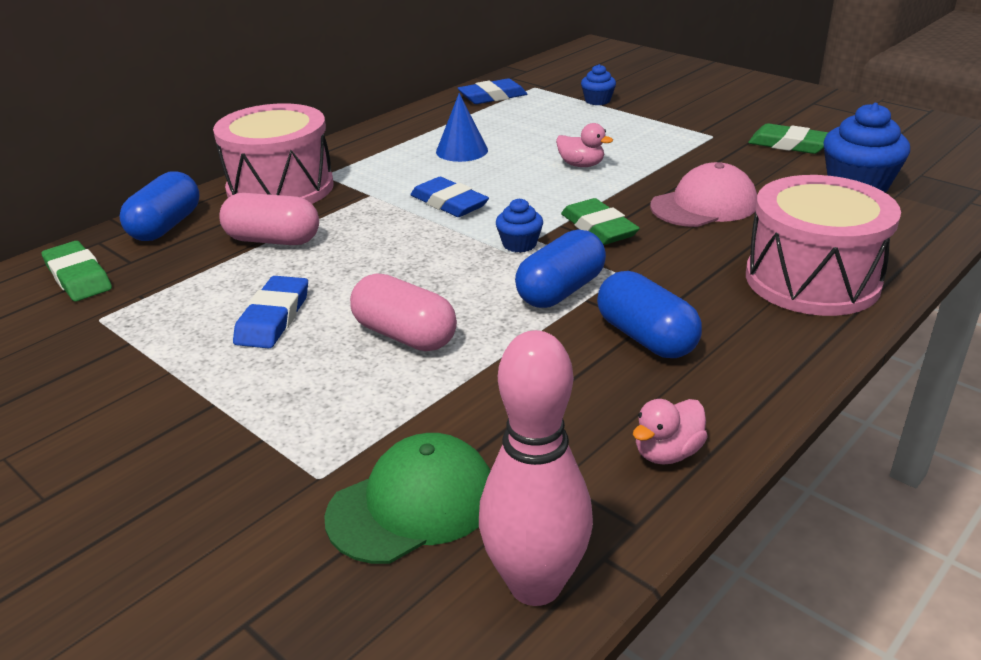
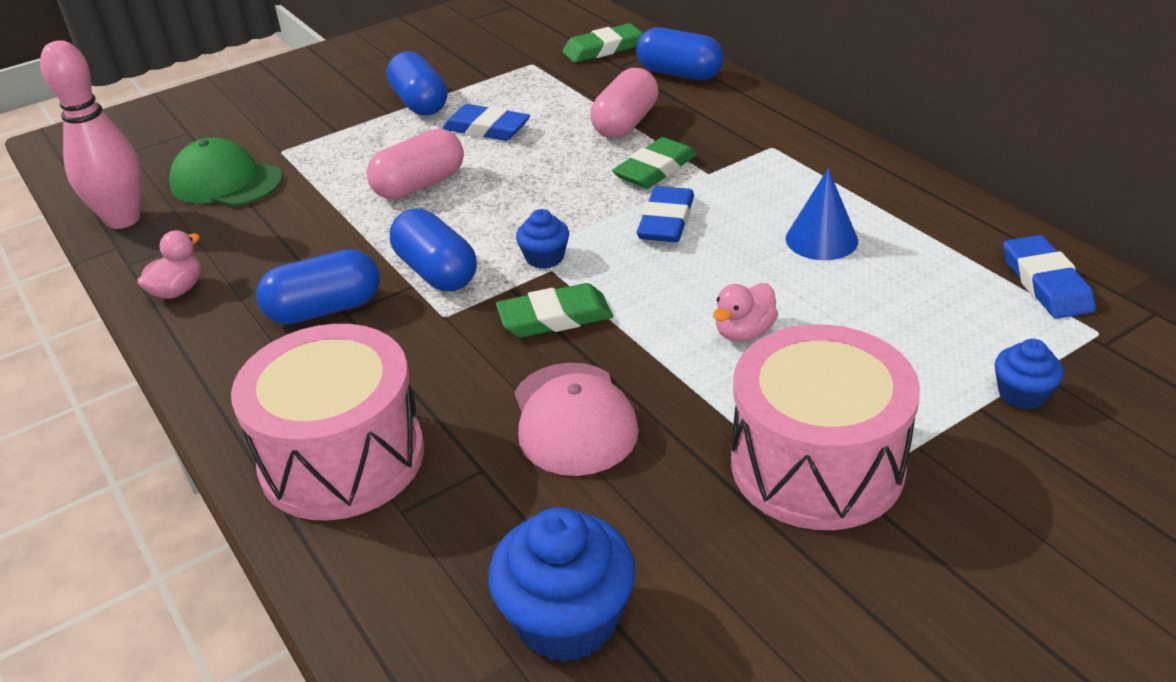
camera: 105 degrees right, 5 degrees up
pink drum [213,103,334,204] -> pink drum moved to [731,324,920,530]
green cap [324,433,491,564] -> green cap turned 135 degrees clockwise [169,138,282,206]
blue eraser [410,177,489,217] -> blue eraser turned 45 degrees counterclockwise [637,186,694,242]
pink duck [633,399,708,465] -> pink duck turned 60 degrees clockwise [137,230,201,299]
green eraser [748,123,829,154] -> green eraser moved to [612,137,697,189]
none -> blue capsule [387,51,447,116]

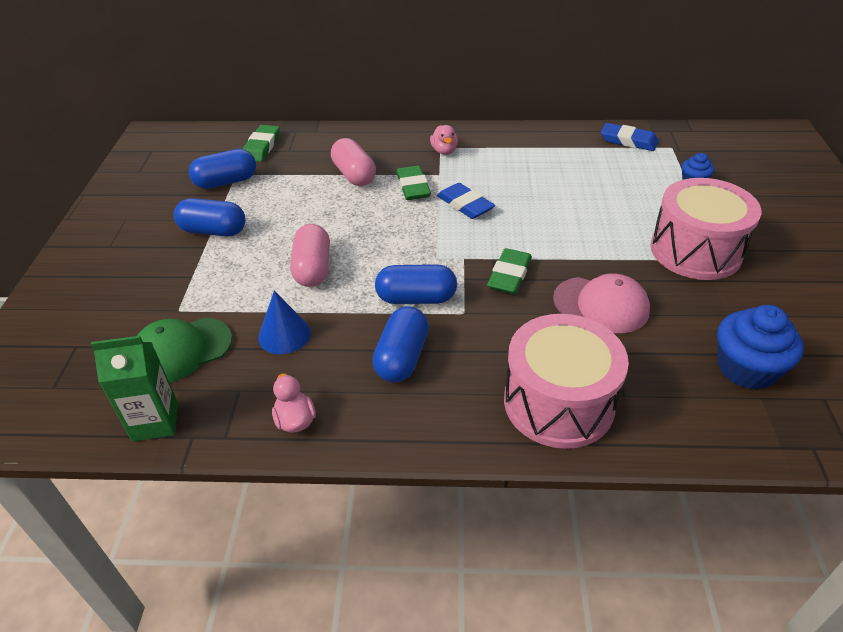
camera: 55 degrees left, 5 degrees up
pink bowling pin [40,40,142,229] -> green carton [91,336,178,442]
blue eraser [442,104,530,141] -> none
blue cupcake [516,209,569,269] -> none
blue capsule [636,27,724,80] -> blue capsule moved to [189,149,256,189]
pink duck [713,283,778,342] -> pink duck moved to [430,125,458,155]
blue cone [786,168,858,260] -> blue cone moved to [258,291,311,354]

